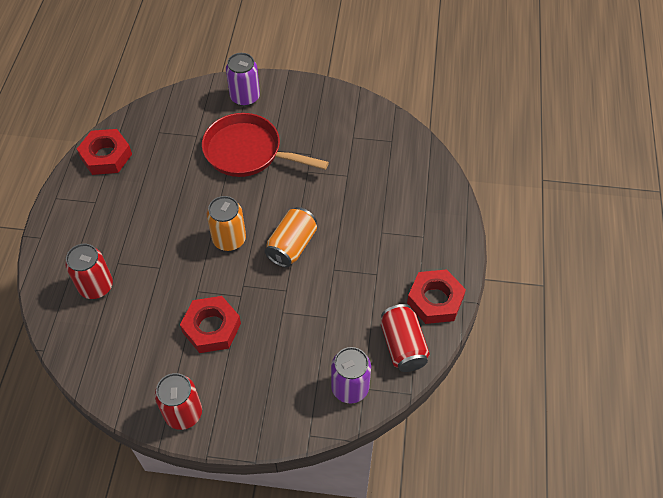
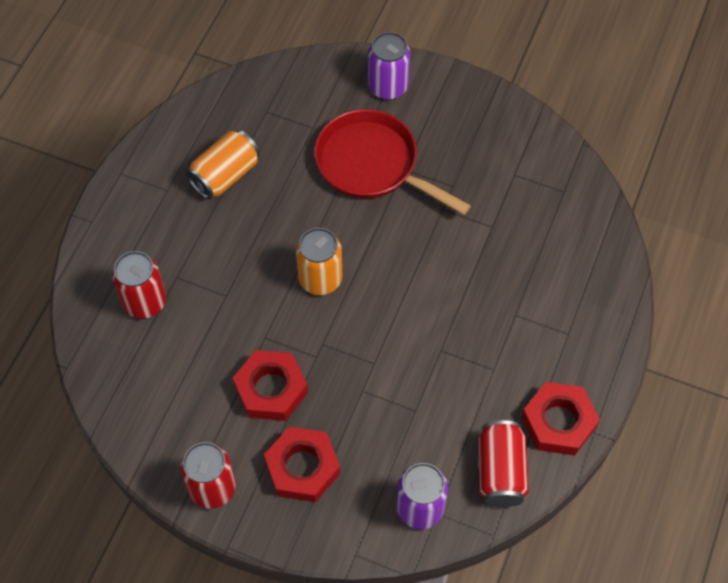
camera: 15 degrees right, 5 degrees up
red nut [77,129,132,175] -> red nut moved to [264,427,340,502]
orange can [265,207,317,267] -> orange can moved to [186,130,260,199]

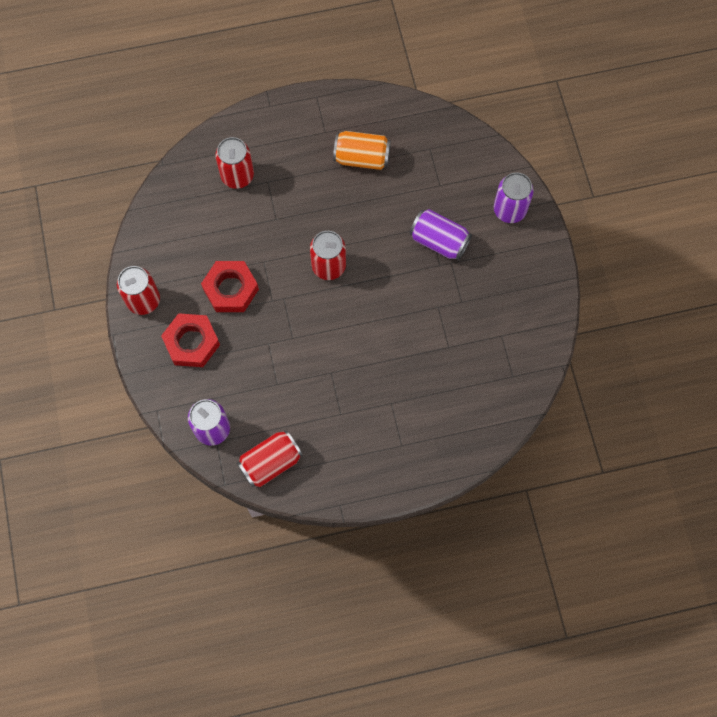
camera: 55 degrees right, 10 degrees up
orange can [296,228,342,295] -> red can [310,231,346,280]
red pan [314,109,471,215] -> purple can [410,209,472,260]
red nut [522,382,600,455] -> none

